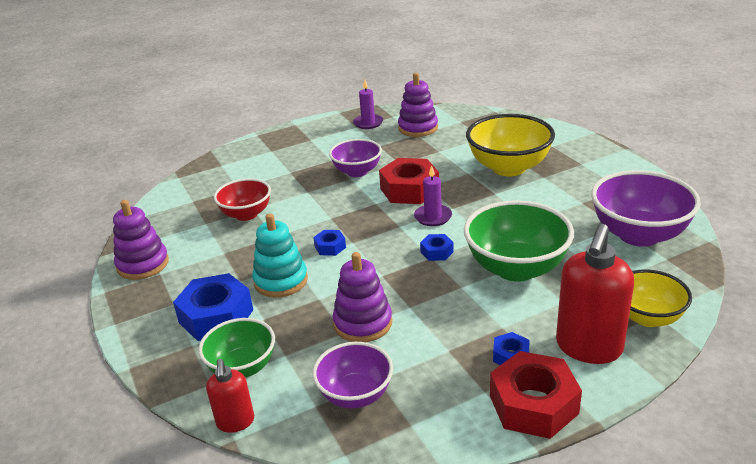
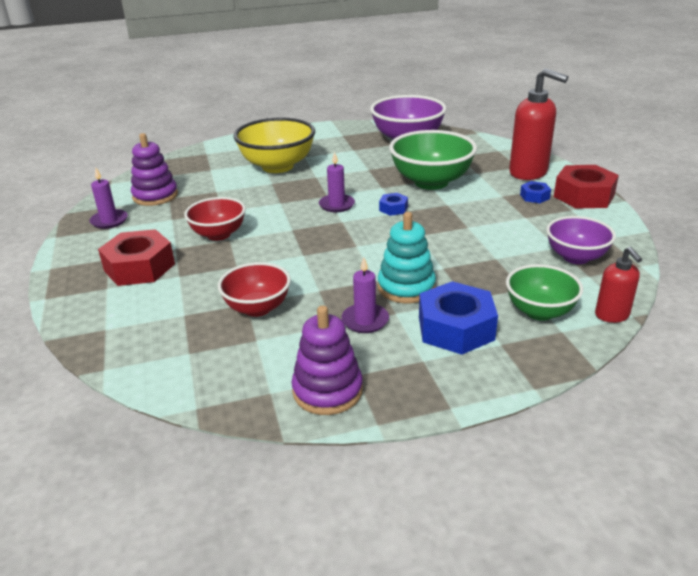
camera: 80 degrees left, 0 degrees up
red soap dispenser [206,359,254,433] -> red soap dispenser turned 75 degrees clockwise [595,247,642,323]
blue nut [313,230,346,256] -> none
purple bowl [329,139,382,177] -> red bowl [184,197,246,241]
purple stacking toy [332,252,392,342] -> none
red nut [379,158,439,204] -> red nut moved to [98,229,175,286]
yellow bowl [629,269,692,327] -> none
none -> purple candle [341,257,389,333]

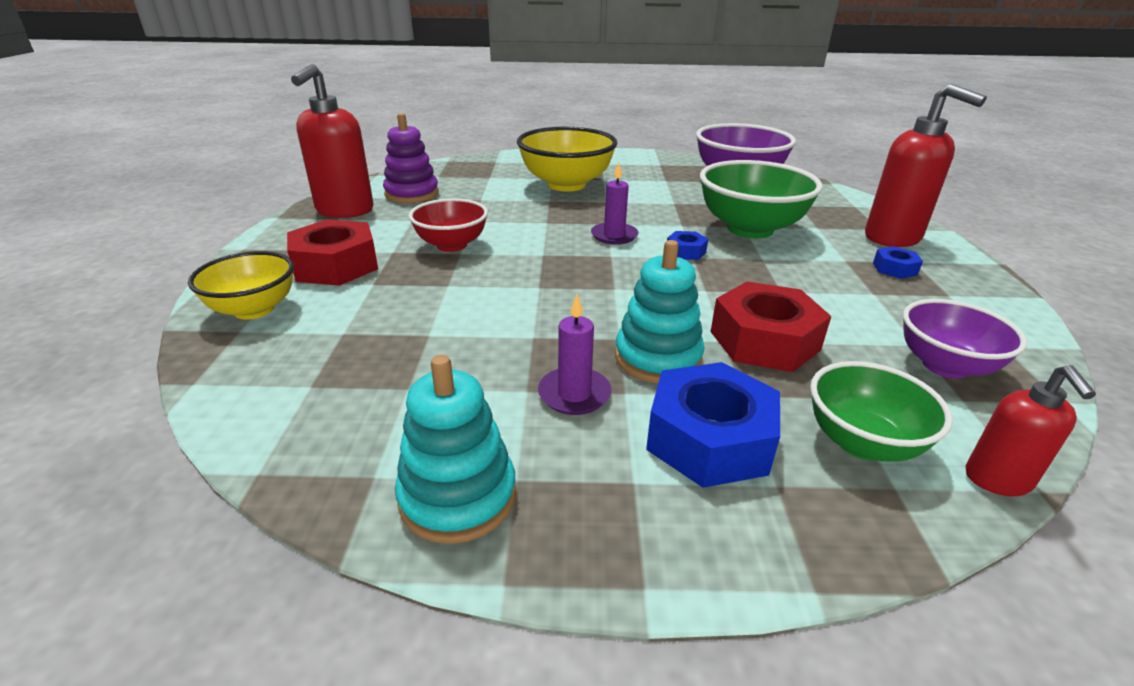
camera: 15 degrees right, 0 degrees up
purple candle [89,168,128,229] -> red soap dispenser [291,64,374,218]
red bowl [218,262,291,317] -> none
purple stacking toy [292,306,363,415] -> turquoise stacking toy [395,355,516,544]
red nut [554,165,619,209] -> red nut moved to [710,282,831,372]
none -> yellow bowl [188,251,294,320]

